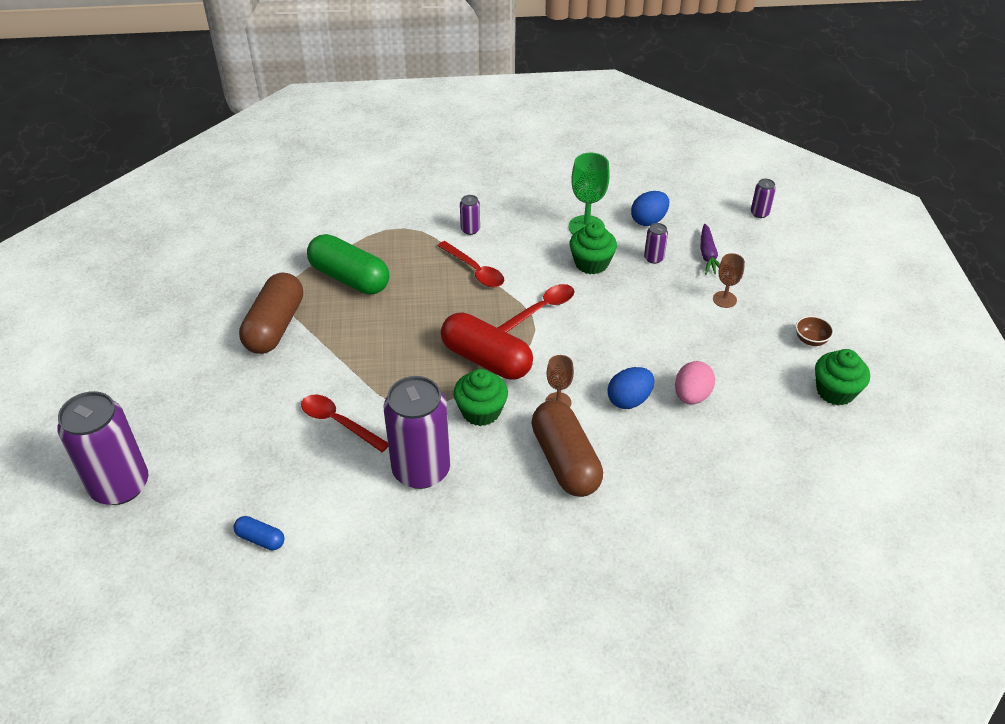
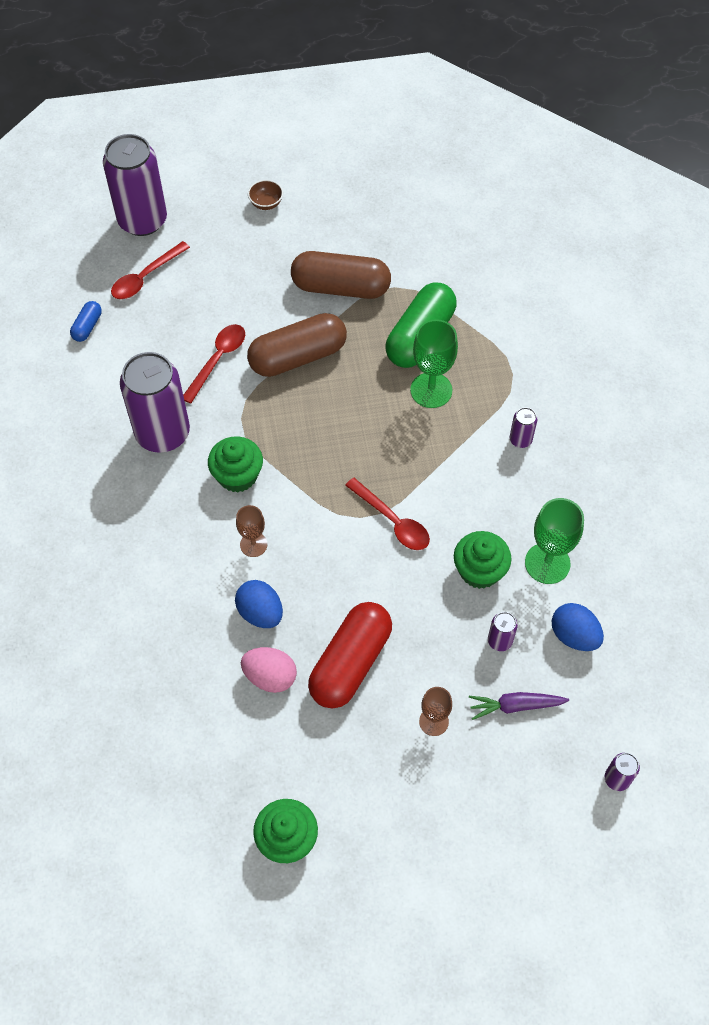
camera: 85 degrees right, 15 degrees up
red spoon [438,241,504,287] -> red spoon moved to [111,241,190,299]
red capsule [441,312,533,380] -> red capsule moved to [308,602,392,709]
brown capsule [531,400,603,497] -> brown capsule moved to [247,313,347,377]
brown bowl [796,316,834,346] -> brown bowl moved to [248,180,283,210]
none -> green goblet [410,319,458,408]

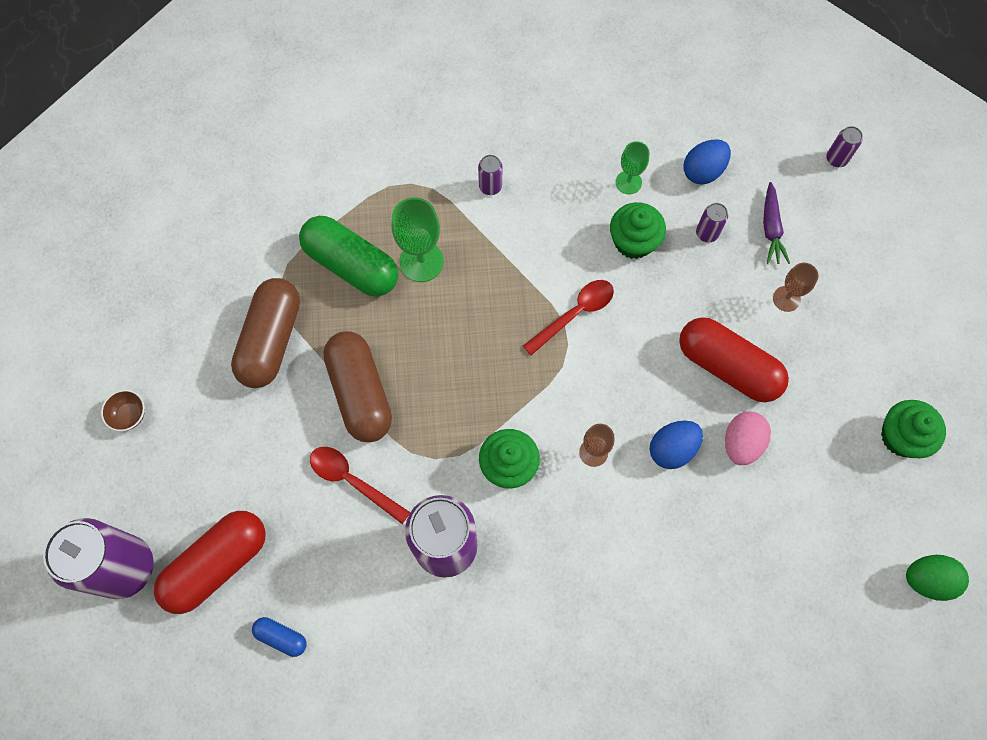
camera: 85 degrees left, 10 degrees up
red spoon [111,241,190,299] -> red capsule [154,511,266,614]
green goblet [525,498,584,584] -> green goblet [616,141,650,194], size x0.61
none -> green egg [906,555,969,601]

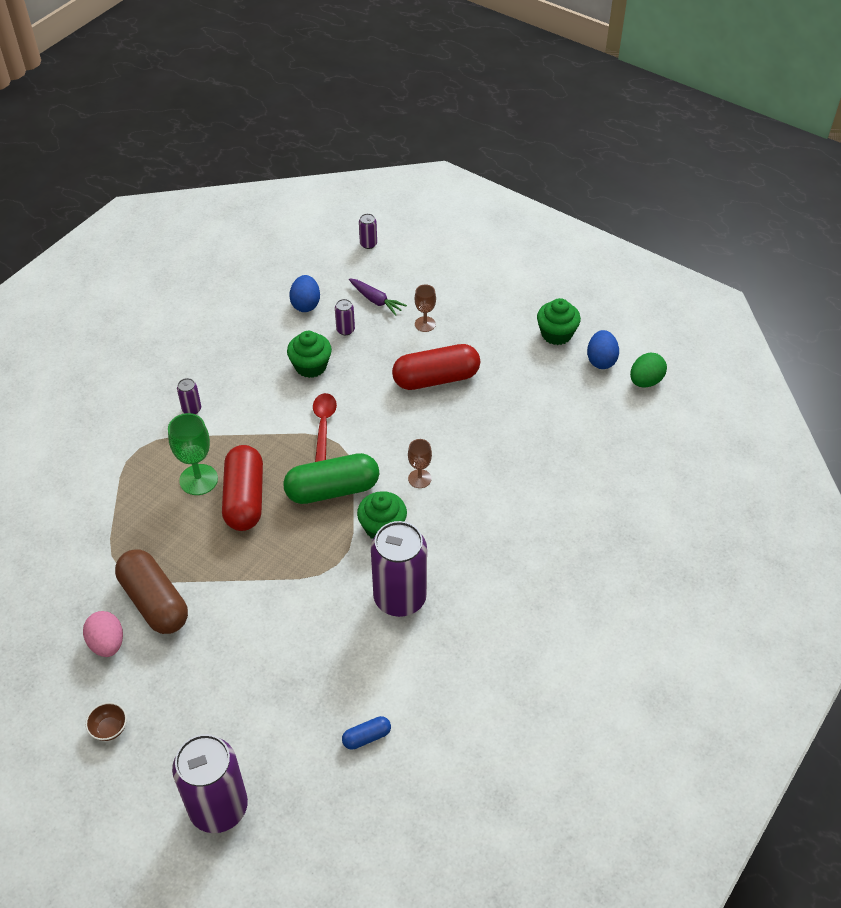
camera: 50 degrees left, 20 degrees down
red capsule [154,511,266,614] -> red capsule moved to [222,445,263,531]
green capsule [299,216,398,296] -> green capsule moved to [283,453,379,504]
red spoon [310,447,410,524] -> none
brown capsule [323,331,392,442] -> none
green goblet [616,141,650,194] -> none
blue egg [649,421,703,469] -> blue egg moved to [587,330,619,369]
pink egg [725,411,771,465] -> pink egg moved to [83,611,123,657]

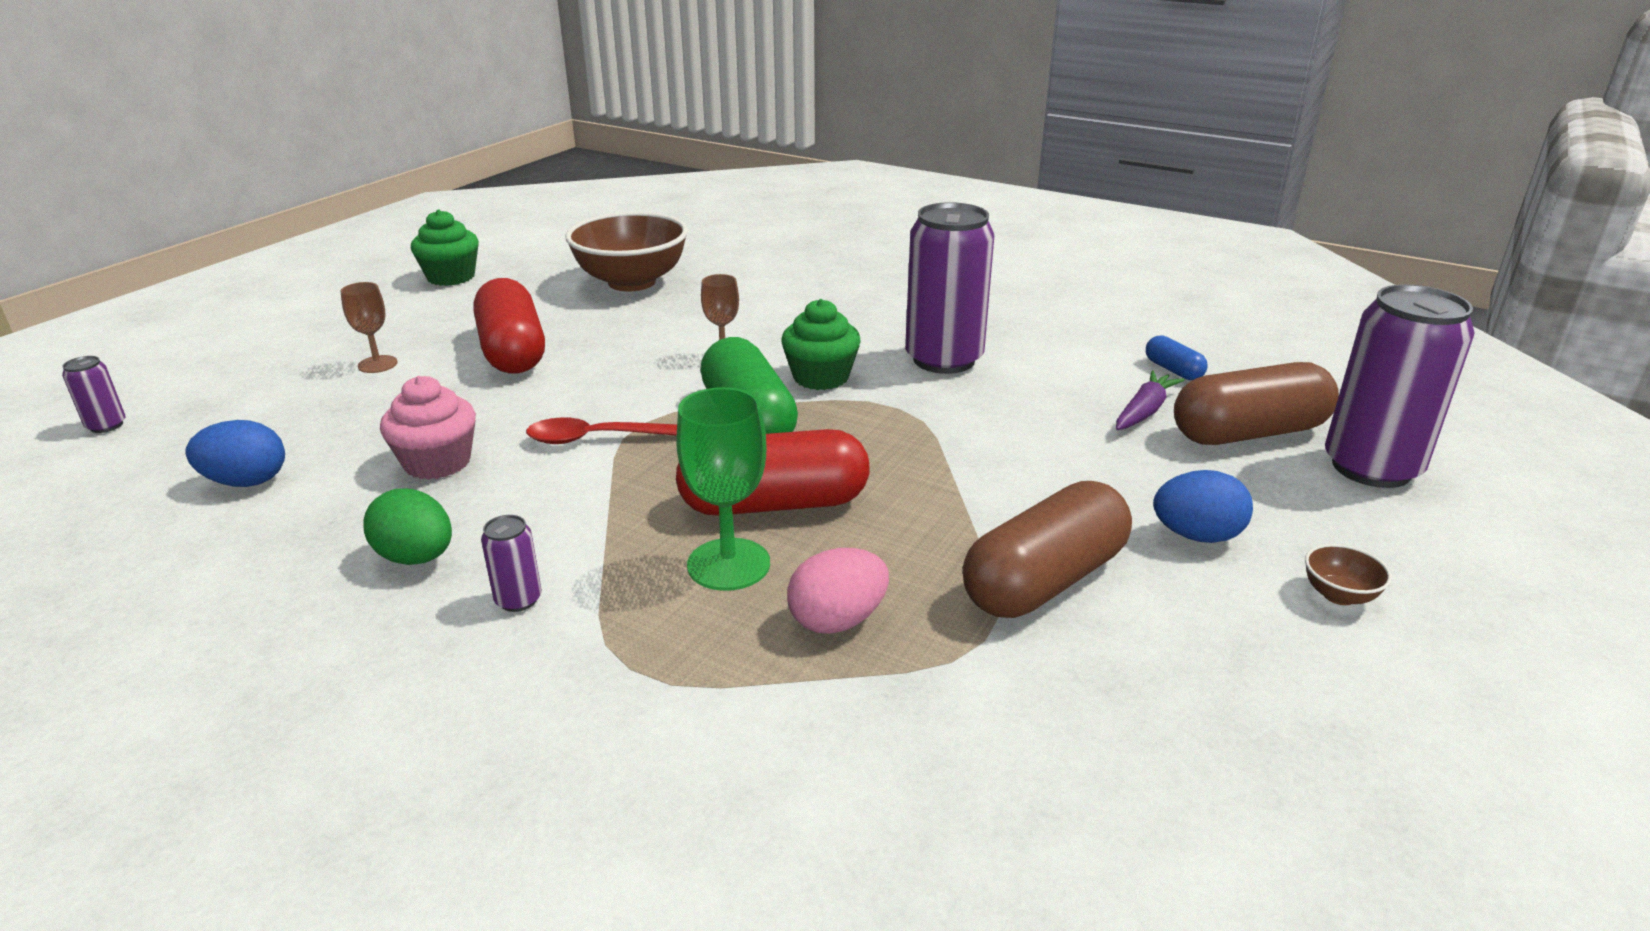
camera: 95 degrees left, 20 degrees down
pink egg [83,611,123,657] -> pink egg moved to [787,548,889,634]
green cupcake [287,331,332,378] -> pink cupcake [380,376,476,480]
purple can [335,299,355,335] -> none
purple carrot [349,278,407,316] -> purple carrot moved to [1116,371,1184,430]
blue egg [587,330,619,369] -> blue egg moved to [1153,470,1253,543]
green egg [630,353,667,387] -> green egg moved to [363,489,452,565]
none -> brown bowl [565,212,688,292]
none -> brown capsule [1174,362,1339,445]

